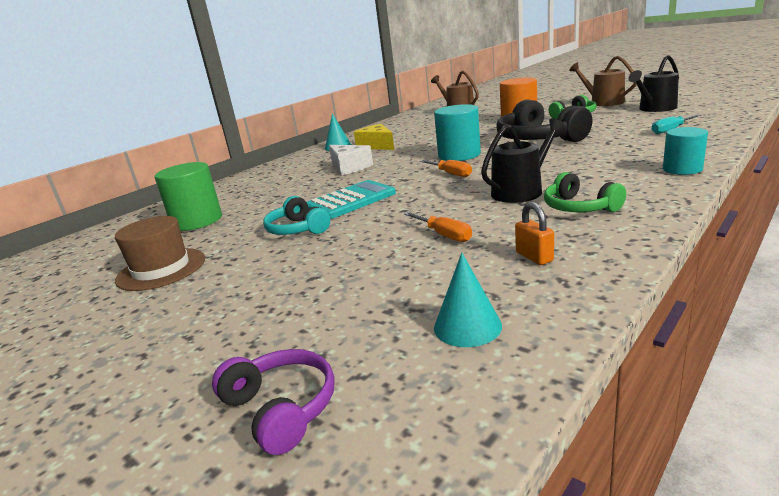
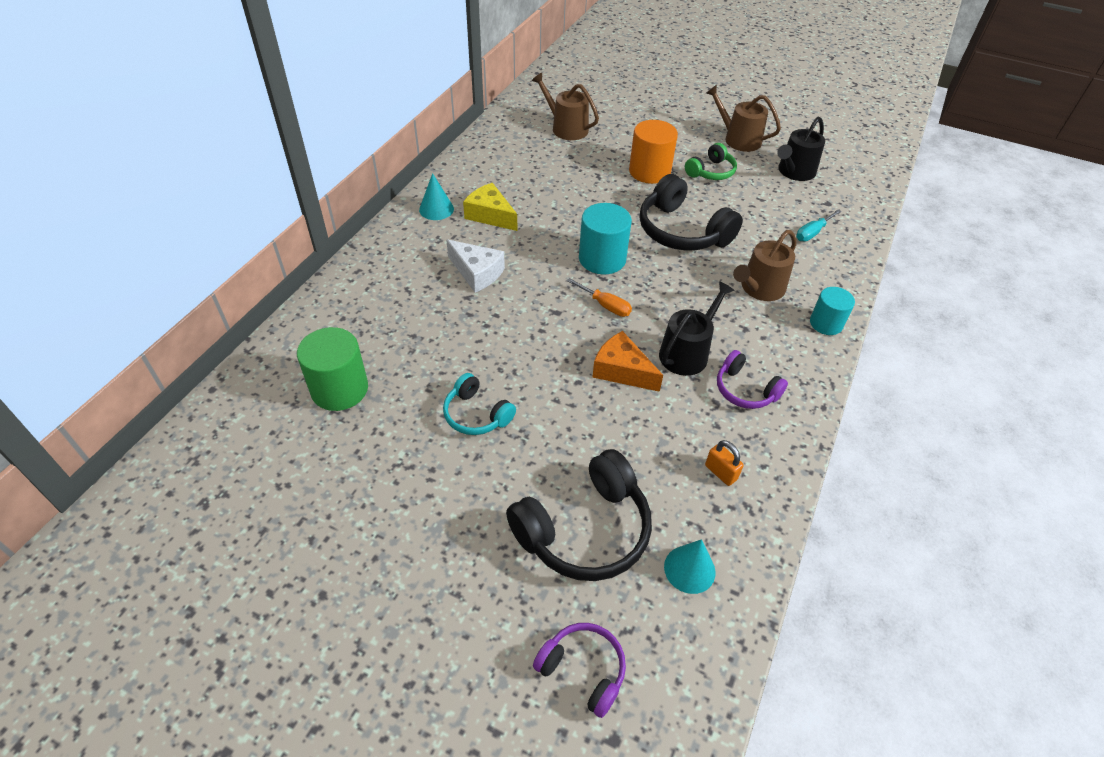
camera: 20 degrees left, 25 degrees up
brown hat [115,216,205,291] -> none
turquoise calculator [307,180,396,219] -> none
orange screwdriver [404,212,472,242] -> none
green headphones [544,172,626,212] -> purple headphones [717,350,788,409]
none -> black headphones [506,449,652,581]
none -> orange cheese [592,331,663,392]
none -> brown watering can [733,230,797,301]

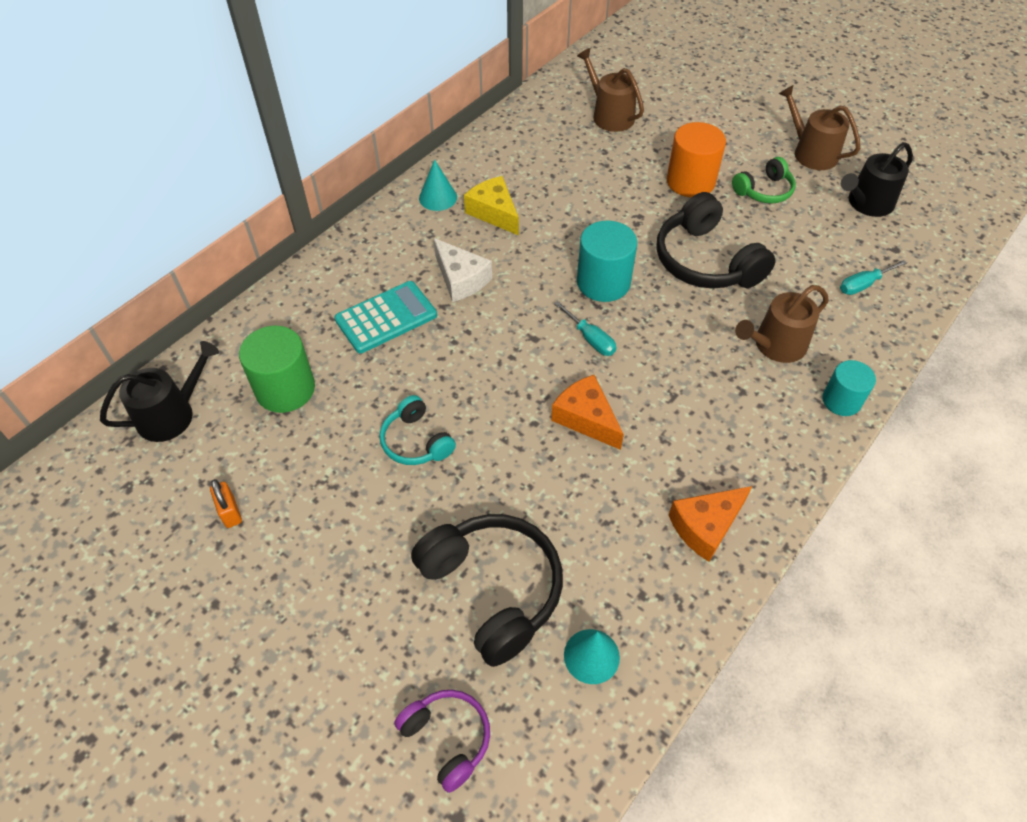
camera: 15 degrees right, 5 degrees up
black headphones [506,449,652,581] -> black headphones turned 105 degrees counterclockwise [411,514,563,667]
orange screwdriver [567,278,632,317] -> turquoise screwdriver [554,301,616,356]
black watering can [659,281,735,376] -> black watering can moved to [100,341,219,442]
orange padlock [705,440,744,486] -> orange padlock moved to [210,479,242,528]
purple headphones [717,350,788,409] -> none
none -> turquoise calculator [334,281,437,353]
none -> orange cheese [669,486,752,562]

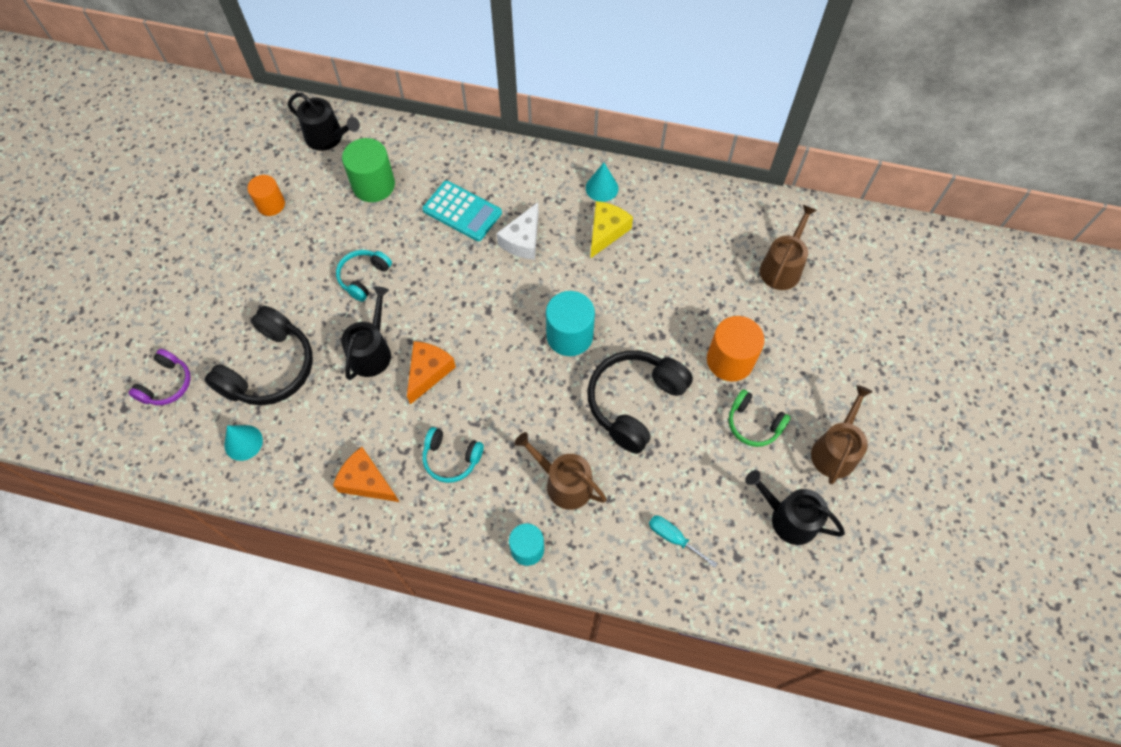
camera: 65 degrees right, 10 degrees up
orange padlock [210,479,242,528] -> orange cylinder [248,175,285,216]
turquoise screwdriver [554,301,616,356] -> none
none -> black watering can [341,286,391,380]
none -> turquoise headphones [422,427,484,483]

